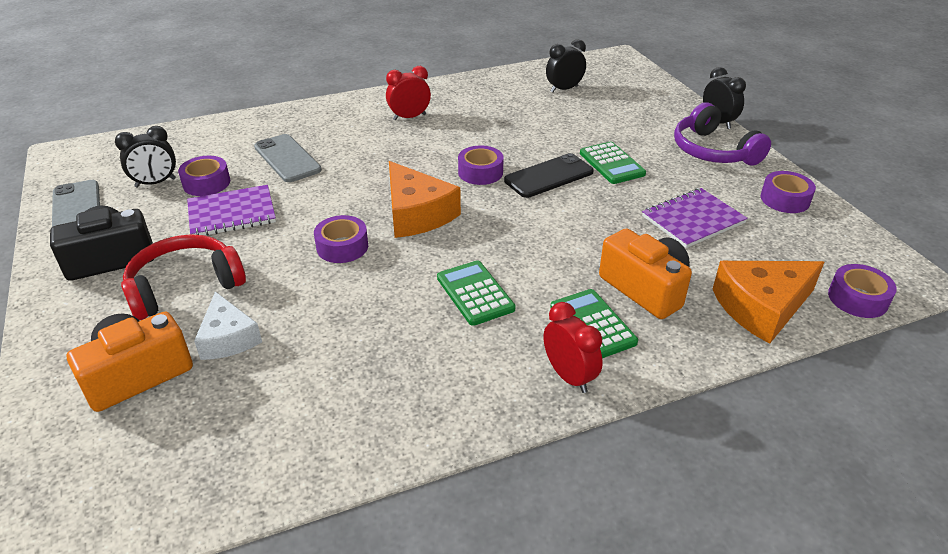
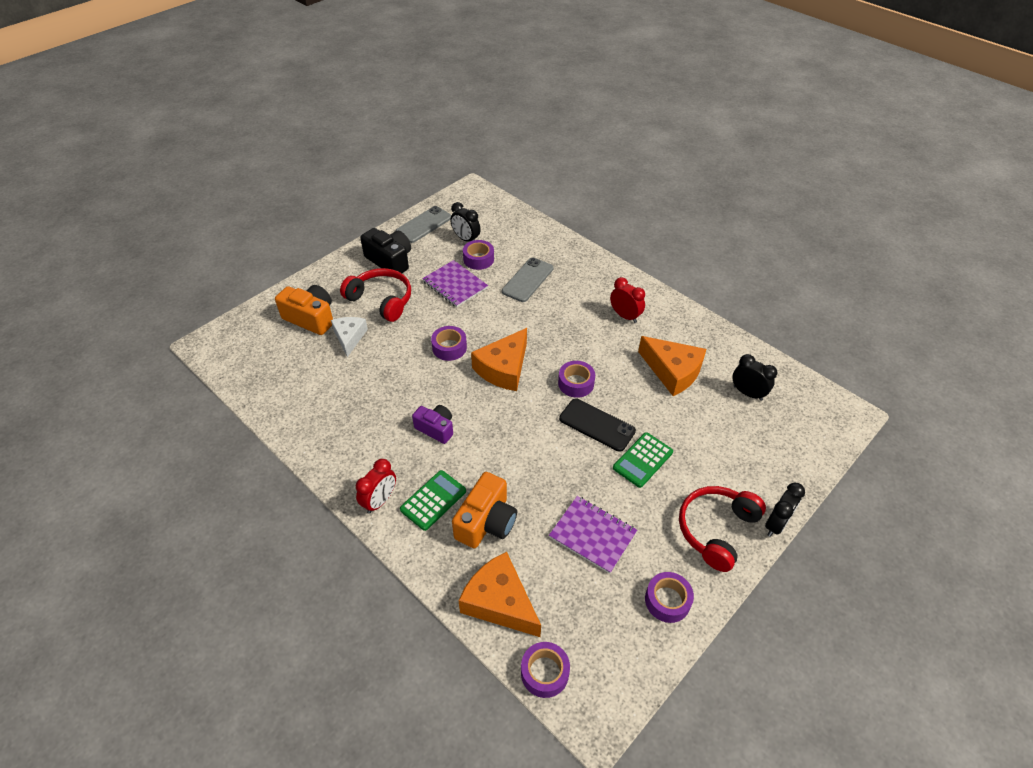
camera: 65 degrees right, 10 degrees up
white cheese [194,291,262,360] -> white cheese turned 135 degrees clockwise [331,317,368,357]
green calculator [437,261,516,326] -> purple camera [412,405,453,444]
purple headphones [674,102,771,166] -> red headphones [679,486,766,572]
none -> orange cheese [638,336,706,396]

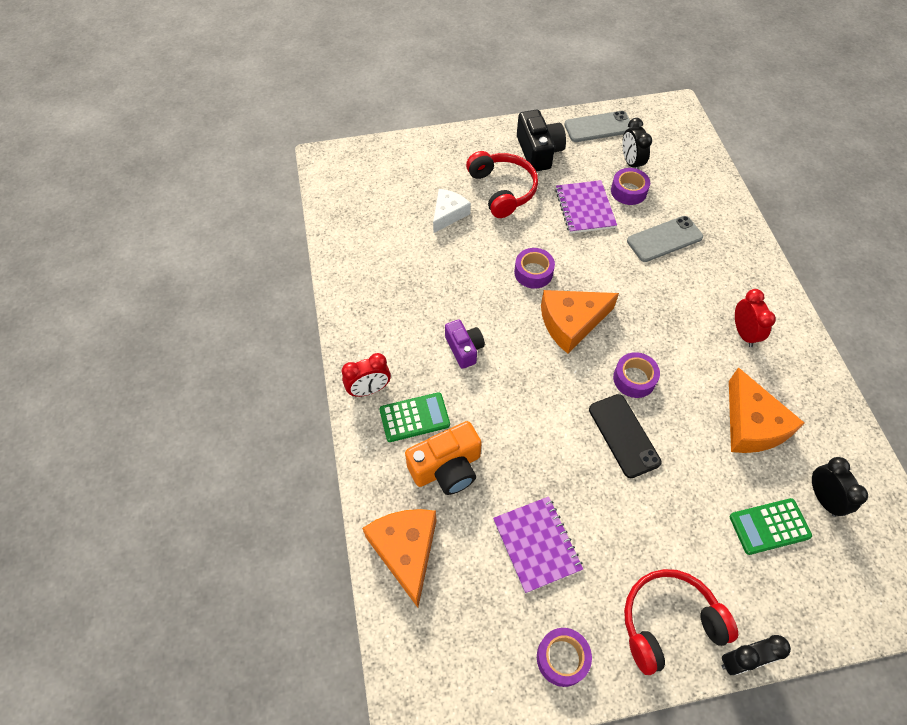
camera: 35 degrees right, 10 degrees up
orange camera [275,285,333,335] -> none
purple tape [521,642,570,698] -> none
green calculator [613,432,673,488] -> green calculator moved to [730,498,812,555]

